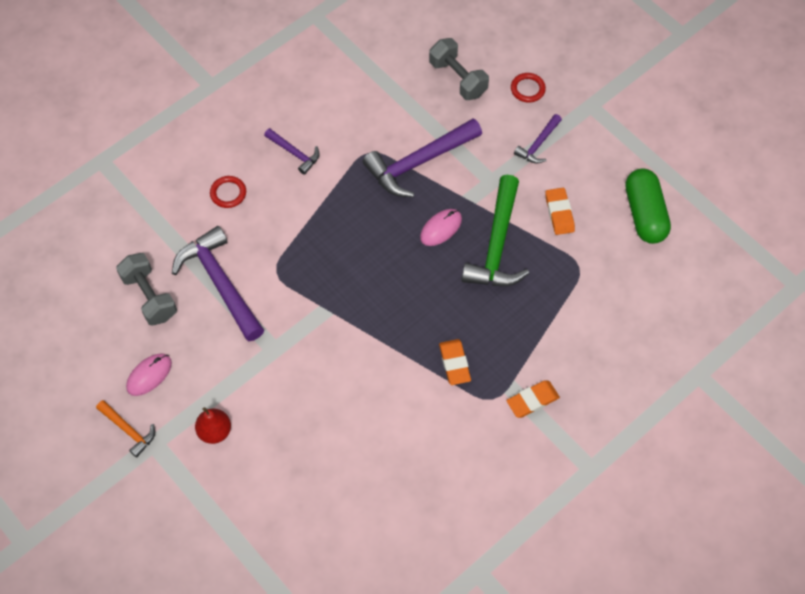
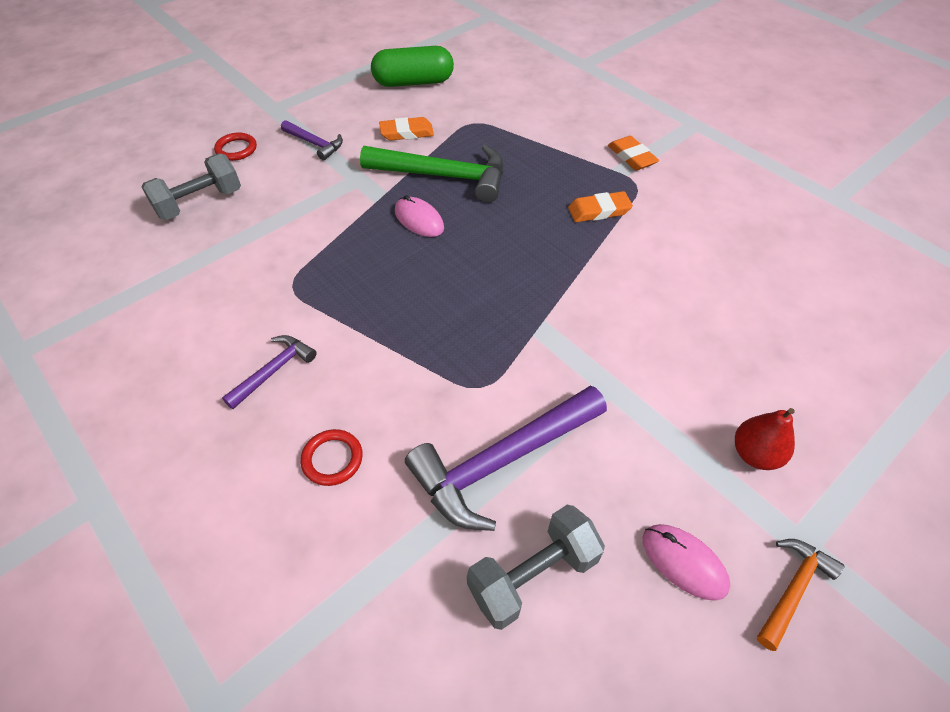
camera: 90 degrees left, 10 degrees down
purple hammer [362,118,482,197] -> none

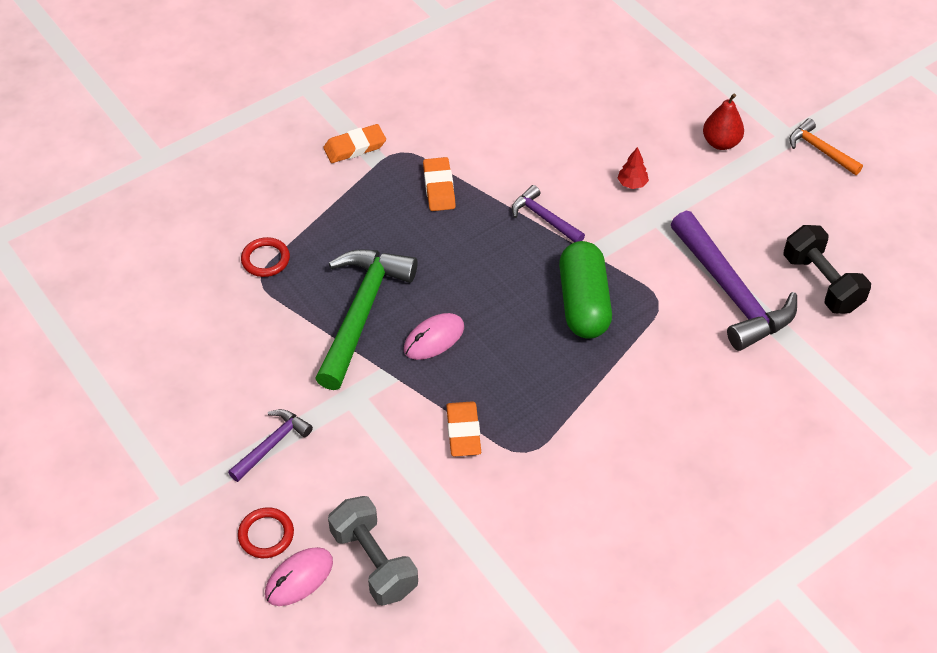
camera: 85 degrees left, 0 degrees up
purple hammer [222,335,317,409] -> purple hammer moved to [512,185,585,242]
red ring [301,429,363,486] -> red ring moved to [241,237,290,277]
green capsule [371,46,454,87] -> green capsule moved to [559,241,612,339]
orange eraser [379,117,434,141] -> orange eraser moved to [446,401,481,457]
grey dumbbell [467,504,605,630] -> black dumbbell [783,225,871,314]
pink mouse [642,524,730,601] -> pink mouse moved to [265,547,333,606]
none -> red tree [618,147,649,189]

